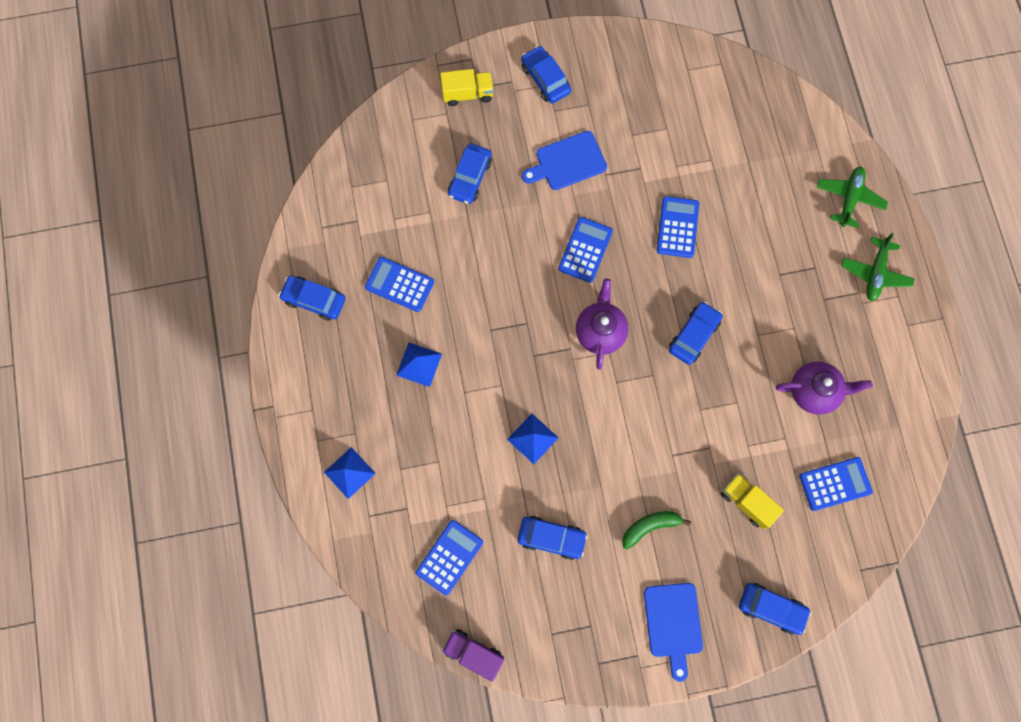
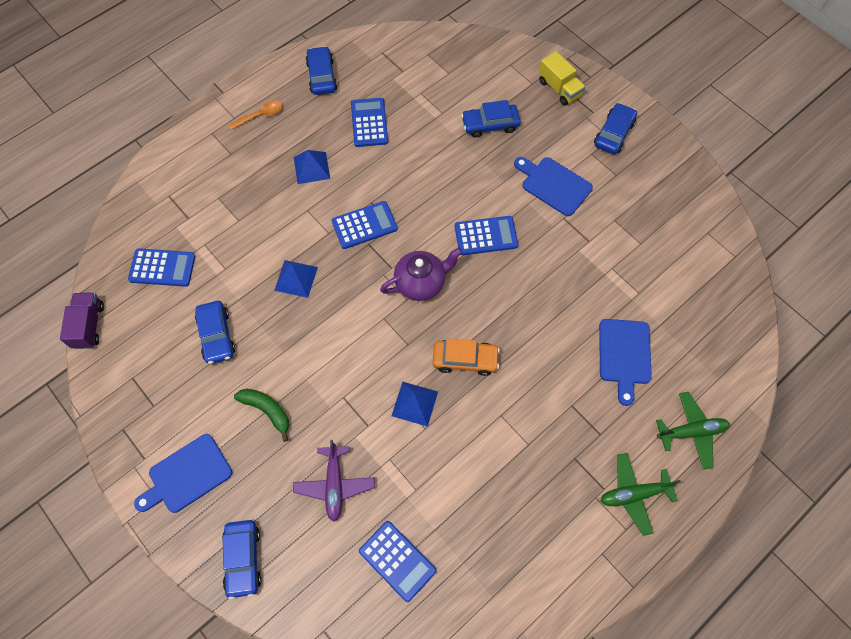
camera: 60 degrees right, 10 degrees down
blue pyramid [324,447,376,499] -> blue pyramid moved to [392,382,438,427]
blue calculator [657,196,699,258] -> blue calculator moved to [332,201,398,249]
blue car [669,302,723,365] -> orange car [433,338,500,376]
yellow truck [721,473,784,529] -> purple plane [293,440,375,522]
purple teapot [776,361,873,415] -> none
none -> orange spoon [229,101,283,130]
none -> blue cutting board [599,319,652,406]

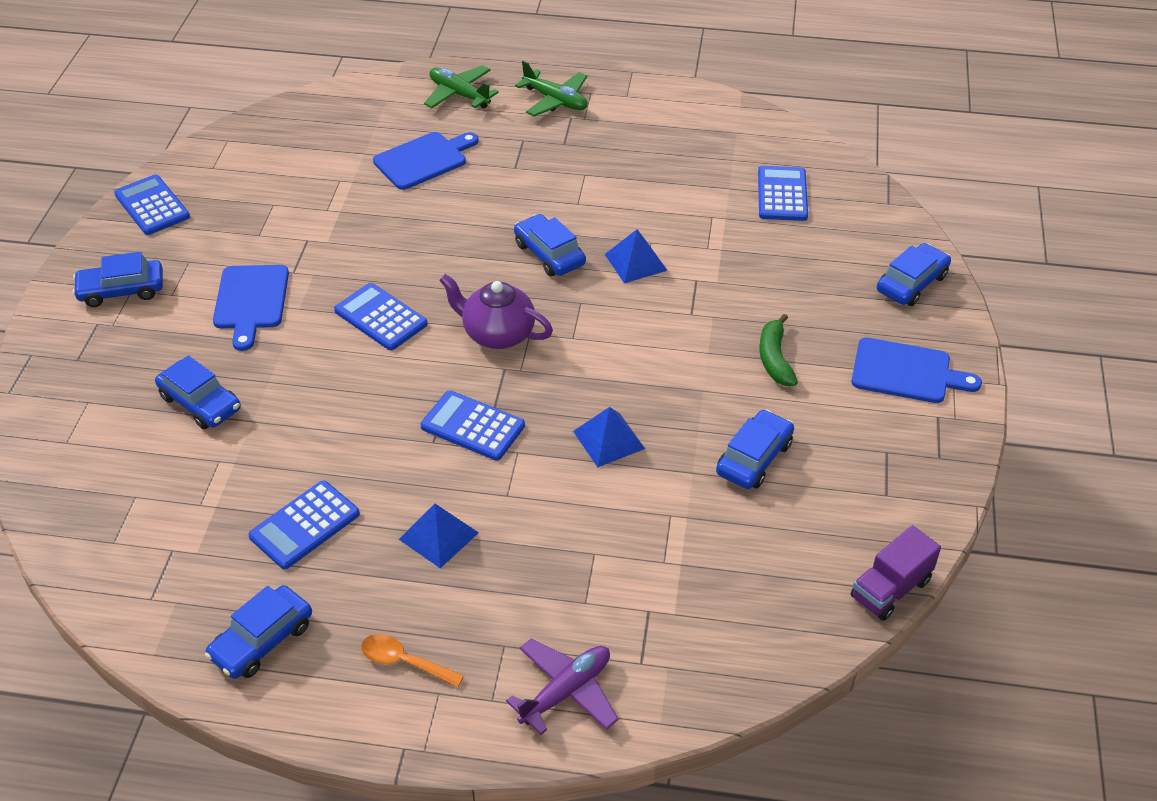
camera: 130 degrees left, 20 degrees down
blue calculator [128,248,195,287] -> blue calculator moved to [114,175,190,235]
purple plane [293,440,375,522] -> purple plane moved to [506,639,618,735]
orange car [433,338,500,376] -> blue car [514,214,586,276]
yellow truck [539,51,585,106] -> none

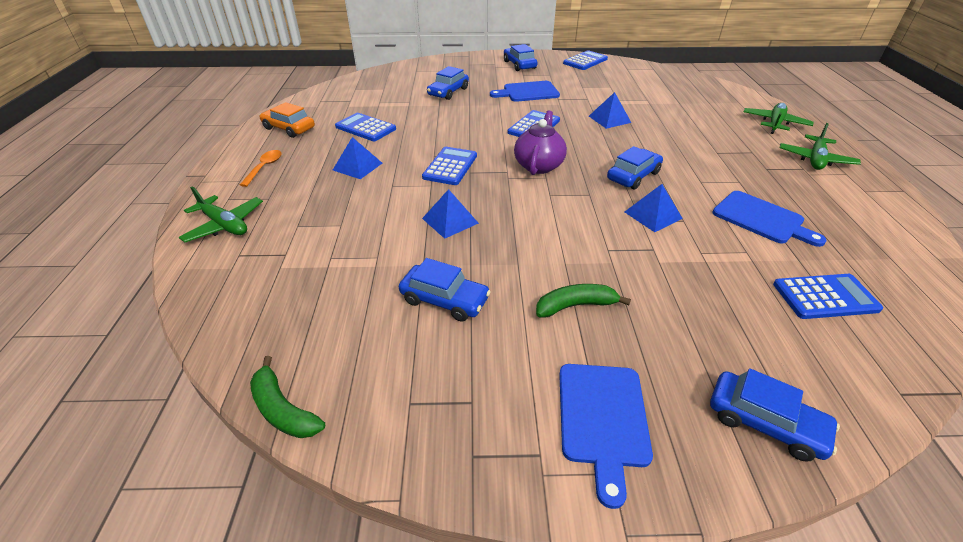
camera: 80 degrees right, 5 degrees down
blue car [205,585,312,679] -> orange car [260,102,315,138]
blue cutting board [373,132,479,190] -> blue cutting board moved to [713,191,826,247]
purple plane [506,639,618,735] -> green plane [179,187,263,242]
purple truck [851,525,941,621] -> green banana [250,356,325,438]
none -> blue pyramid [589,92,631,129]

